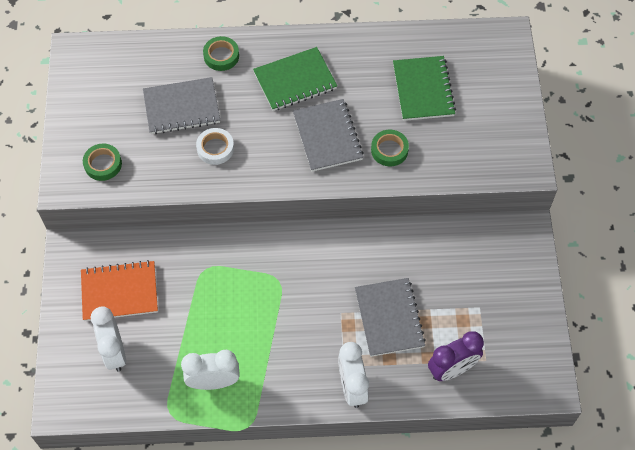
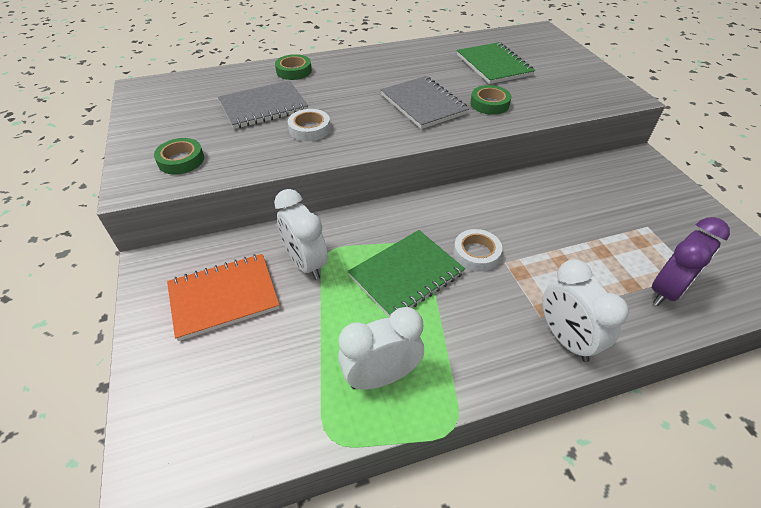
camera: 15 degrees left, 15 degrees down
white clock [91,306,126,372] -> white clock moved to [274,189,328,280]
green notebook [253,47,337,111] -> green notebook moved to [348,230,465,318]
grey notebook [355,278,426,357] -> none
none -> white tape [453,229,502,272]

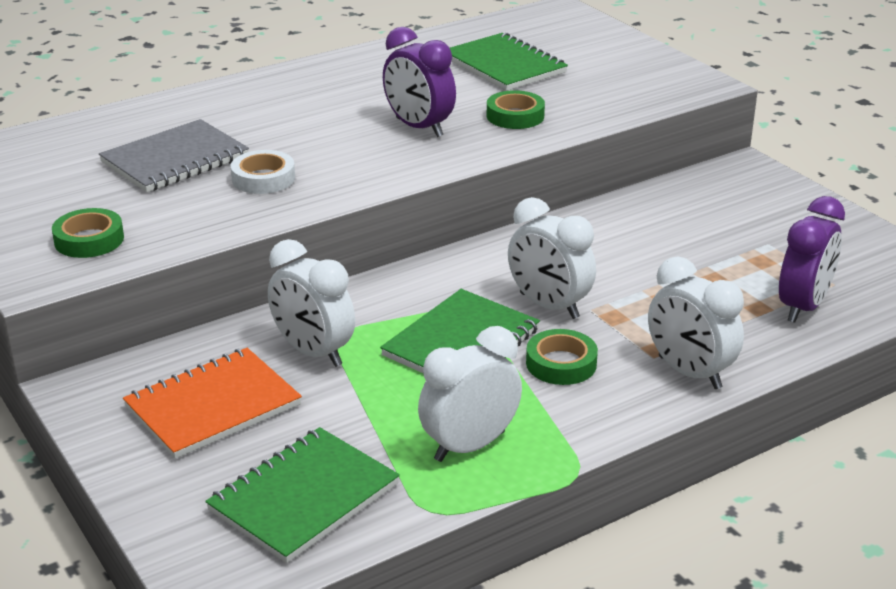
camera: 15 degrees left, 15 degrees down
green tape [275,54,312,80] -> green tape moved to [526,329,598,385]
grey notebook [381,76,469,129] -> purple clock [383,27,456,137]
white tape [453,229,502,272] -> white clock [508,197,596,319]
none -> green notebook [205,427,400,563]

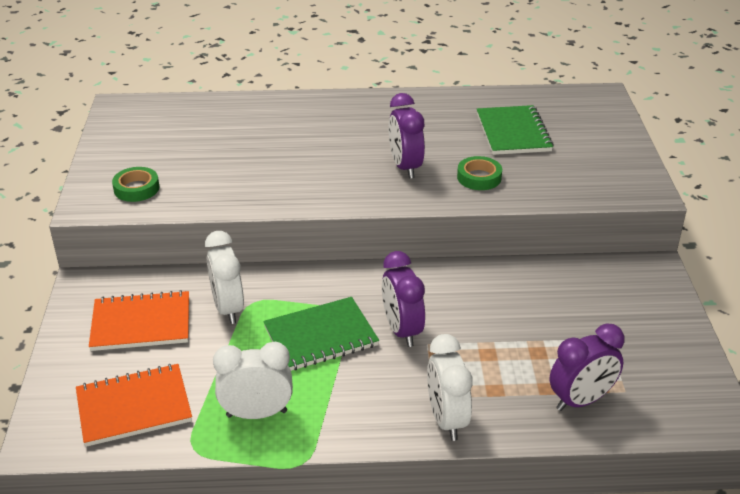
camera: 30 degrees right, 5 degrees up
grey notebook [99,119,249,192] -> none
green notebook [205,427,400,563] -> orange notebook [76,364,192,447]
white tape [231,150,295,194] -> none
white clock [508,197,596,319] -> purple clock [382,251,425,347]
green tape [526,329,598,385] -> none

